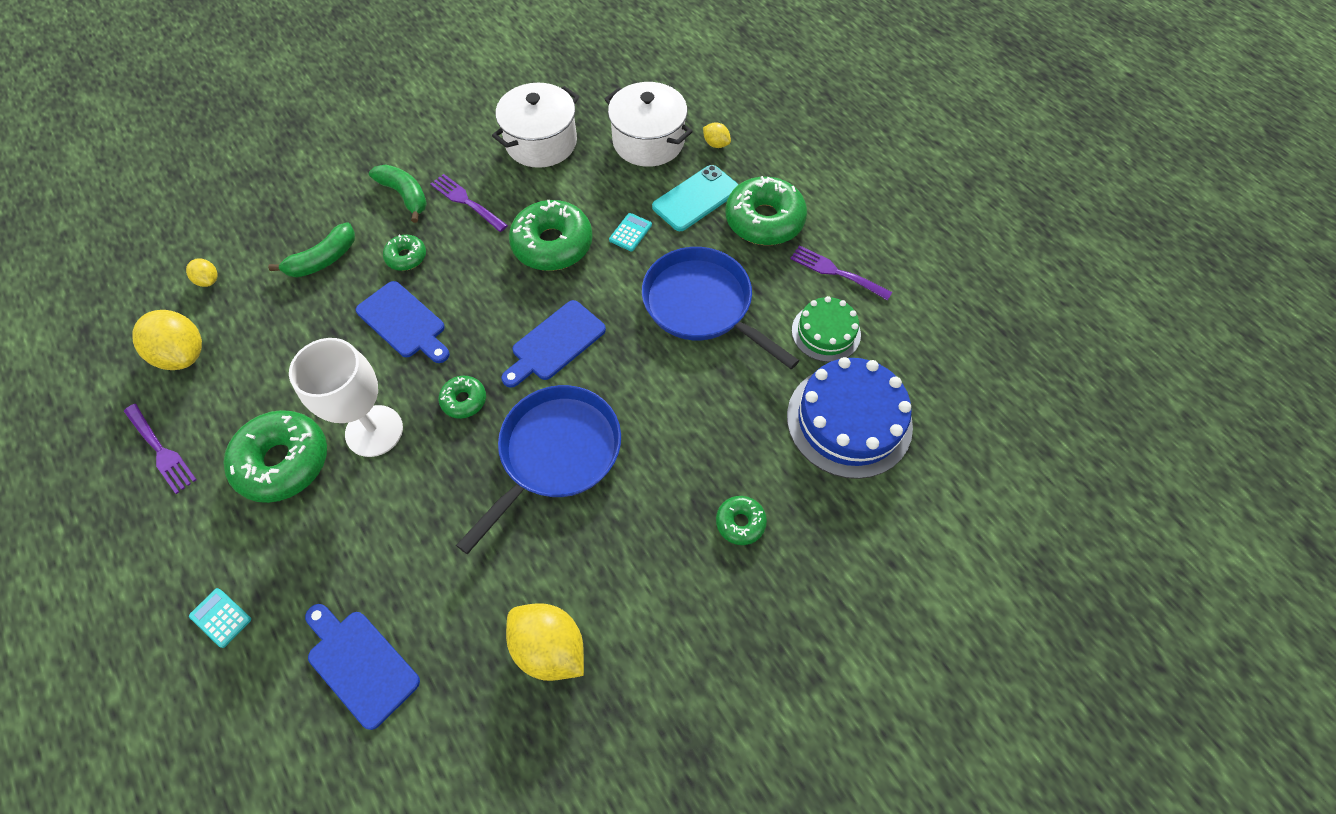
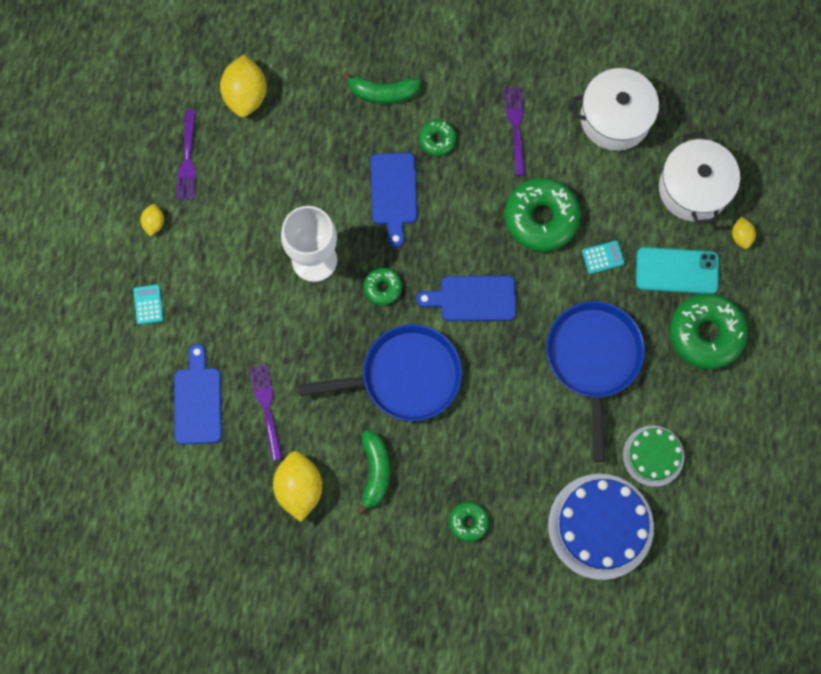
camera: 45 degrees right, 15 degrees up
yellow lemon [186,259,218,287] -> yellow lemon moved to [140,204,164,236]
green donut [223,410,327,503] -> none
green banana [369,164,427,223] -> green banana moved to [357,431,390,515]
purple fork [790,245,892,301] -> purple fork moved to [250,364,283,461]

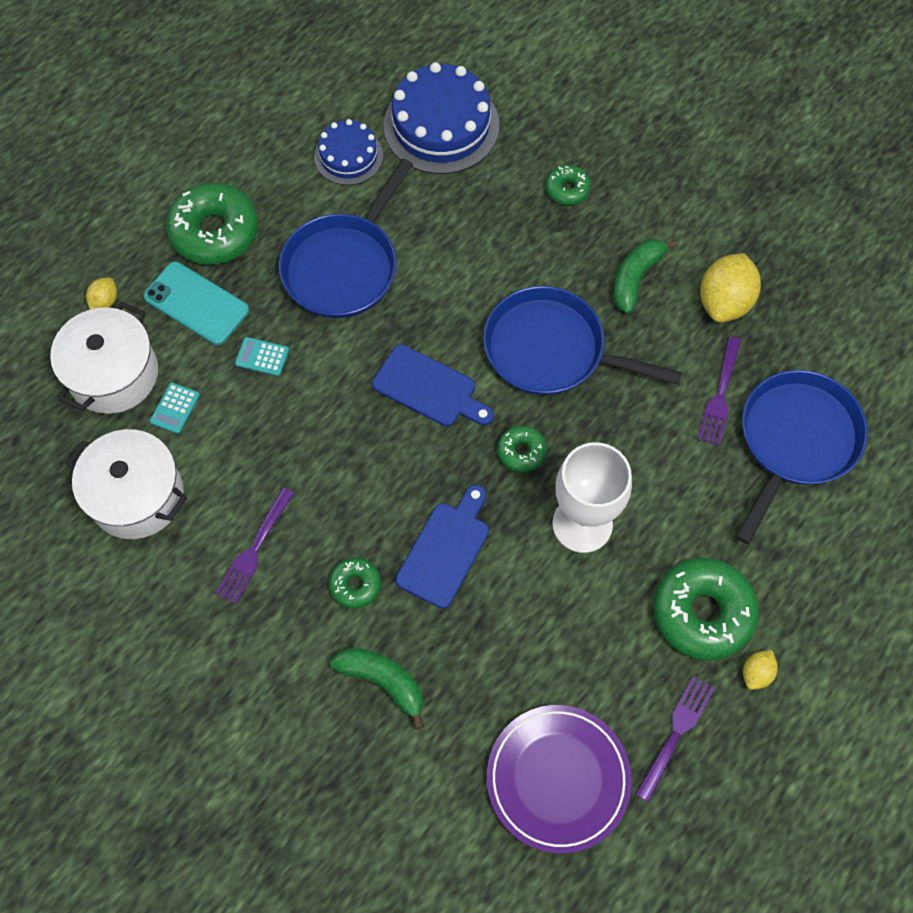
camera: 150 degrees left, 10 degrees down
turquoise calculator [133,284,163,325] -> turquoise calculator moved to [150,383,200,434]
blue cutting board [174,344,222,445] -> blue pan [735,370,868,544]
yellow lemon [220,54,267,117] -> purple plate [487,705,632,854]
green donut [505,178,581,252] -> green donut moved to [653,558,759,660]
green cake [623,426,684,487] -> blue cake [314,119,383,185]

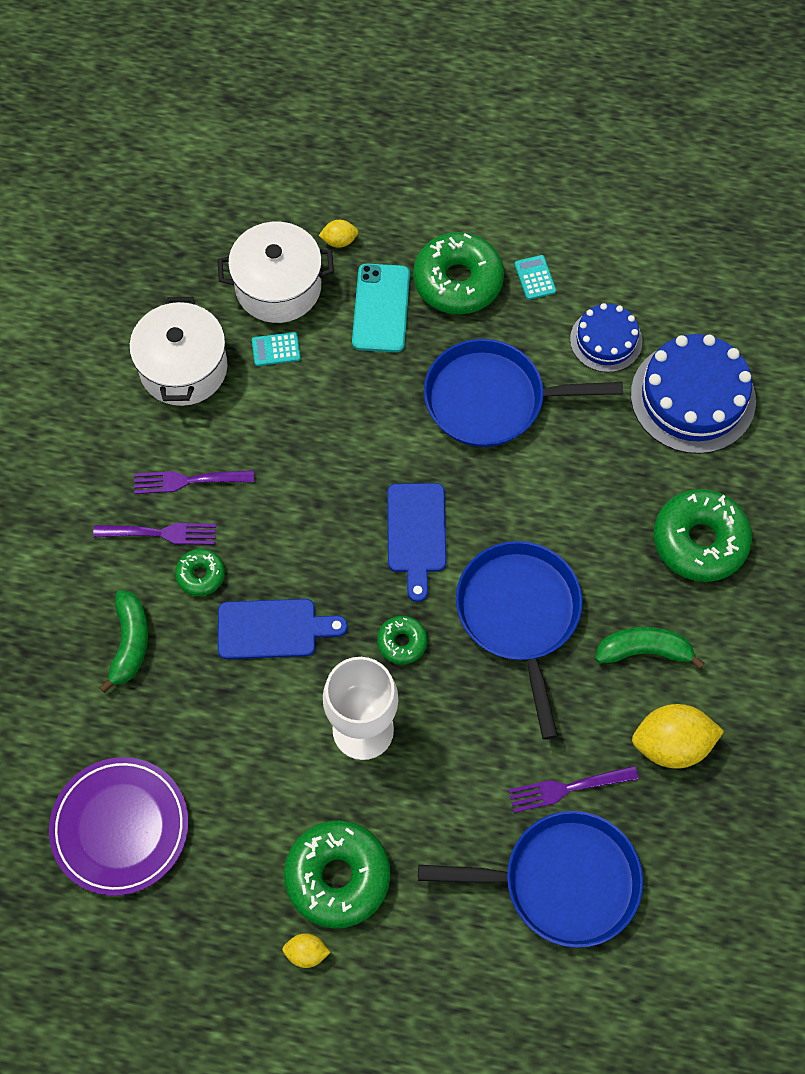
camera: 60 degrees right, 0 degrees up
turquoise calculator [235,337,289,376] -> turquoise calculator moved to [514,255,556,300]
green donut [545,165,591,205] -> green donut [653,489,752,582], size x1.98
purple fork [635,676,714,802] -> purple fork moved to [93,523,216,545]

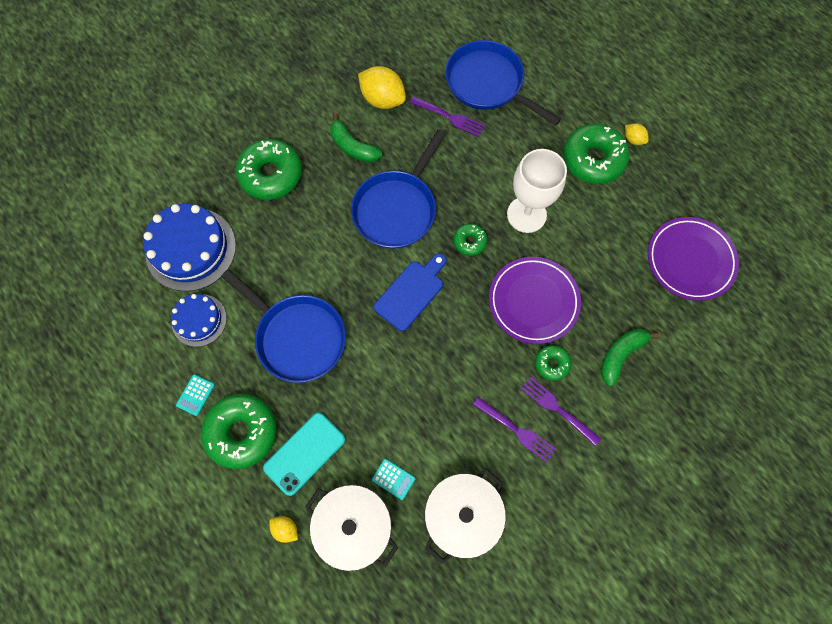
camera: 140 degrees left, 5 degrees up
blue cutting board [218,599,348,659] -> purple plate [489,257,581,344]

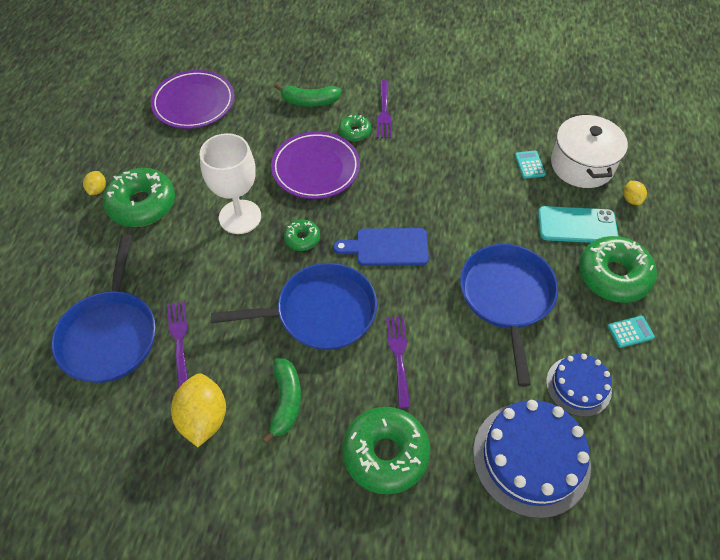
camera: 130 degrees left, 15 degrees down
white pot [425,469,506,564] -> none
purple fork [473,397,556,462] -> purple fork moved to [386,316,410,408]

